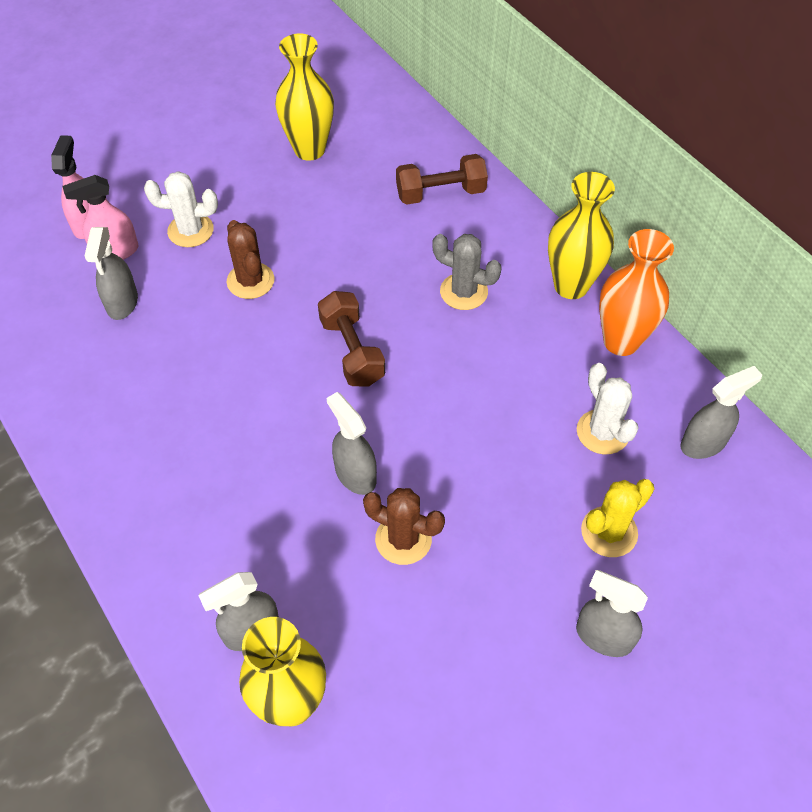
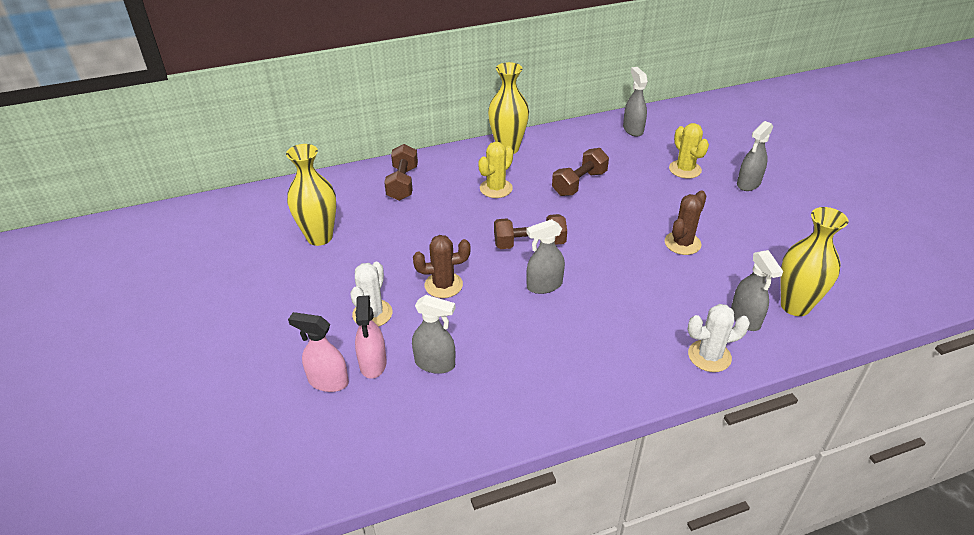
camera: 75 degrees left, 15 degrees down
grey spray bottle [327,392,377,495] -> grey spray bottle moved to [526,219,565,294]
grey cactus [432,234,502,310] -> yellow cactus [478,142,513,198]
white cactus [577,363,639,454] -> white cactus moved to [688,304,750,372]
orange vase [599,229,674,356] -> none
none -> brown dumbbell [552,148,609,196]

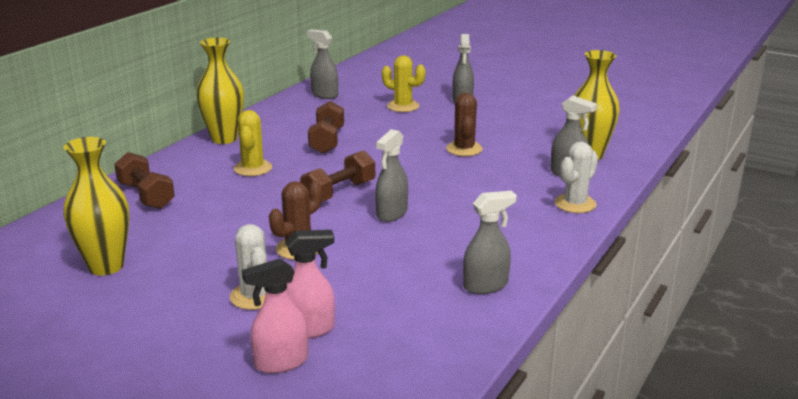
camera: 40 degrees left, 15 degrees down
pink spray bottle [355,295,387,379] -> pink spray bottle turned 60 degrees counterclockwise [286,230,335,339]
grey spray bottle [412,295,455,374] -> grey spray bottle moved to [463,191,517,294]

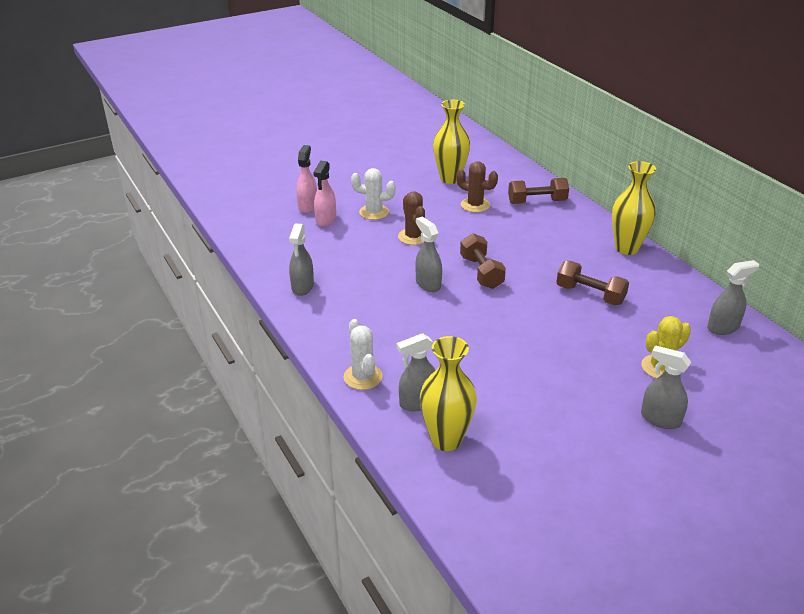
camera: 120 degrees right, 10 degrees up
yellow cactus [234,110,272,176] -> none
brown cactus [446,92,483,156] -> brown cactus moved to [456,161,498,213]

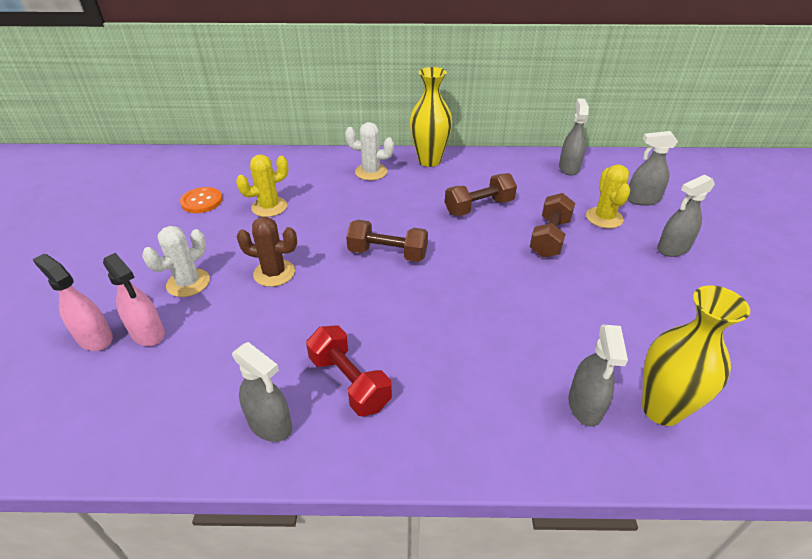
camera: 60 degrees left, 5 degrees up
white cactus [344,319,383,390] -> white cactus moved to [345,122,394,180]
grey spray bottle [415,217,442,292] -> grey spray bottle moved to [627,131,678,206]
yellow vase [433,100,470,184] -> orange button [180,187,223,213]
brown cactus [456,161,498,213] -> yellow cactus [236,154,289,217]
brown dumbbell [508,178,569,204] -> brown dumbbell moved to [530,193,575,257]
none -> red dumbbell [306,326,392,416]

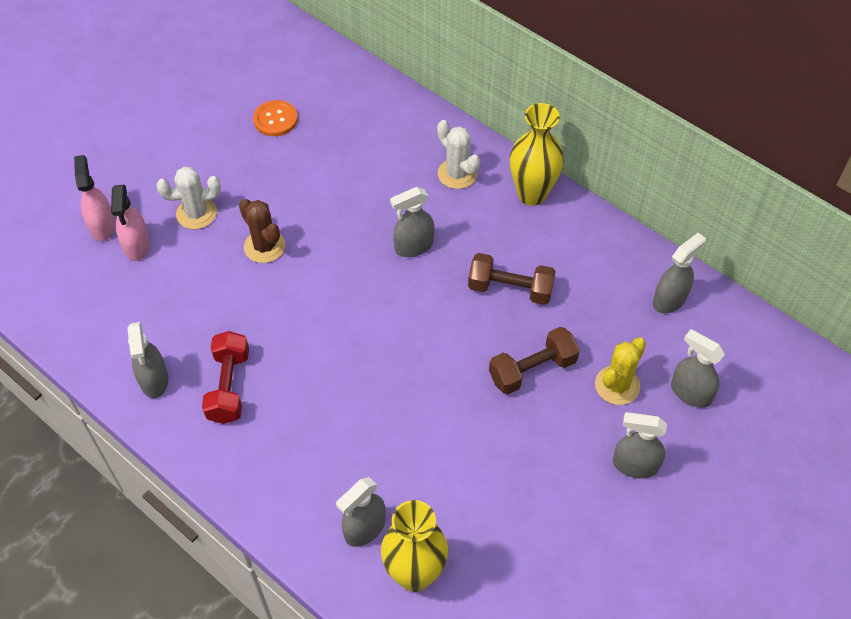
camera: 40 degrees right, 15 degrees up
yellow cactus [236,154,289,217] -> none
brown dumbbell [346,220,428,262] -> none
none -> grey spray bottle [390,187,434,257]

